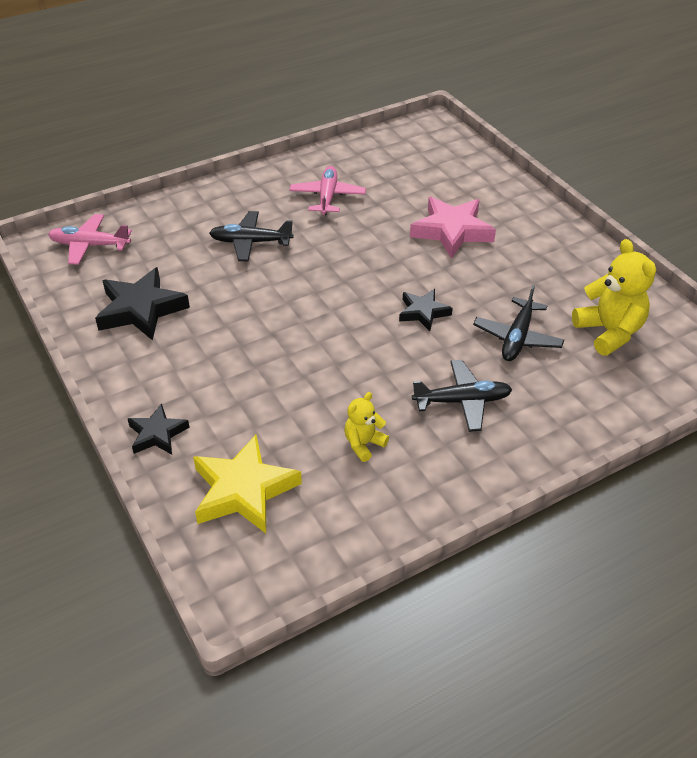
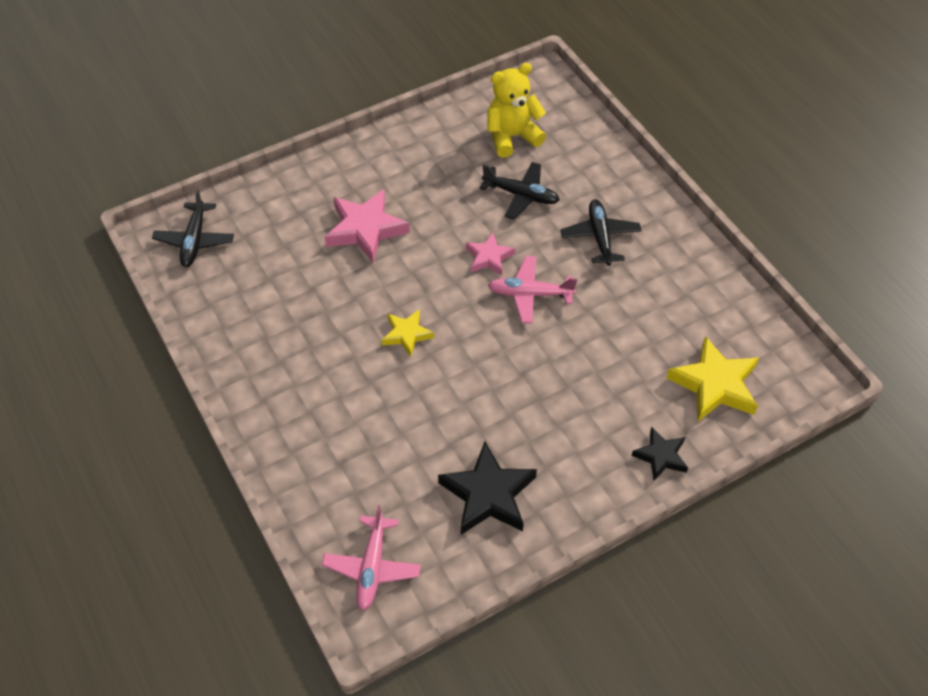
camera: 90 degrees left, 10 degrees up
black plane [209,211,294,262] -> black plane moved to [152,190,234,267]
pink plane [289,166,366,215] -> pink plane moved to [488,256,577,324]
yellow teddy bear [345,392,389,462] -> none
black star [399,289,453,331] -> pink star [466,232,515,276]
none -> yellow star [382,309,434,357]

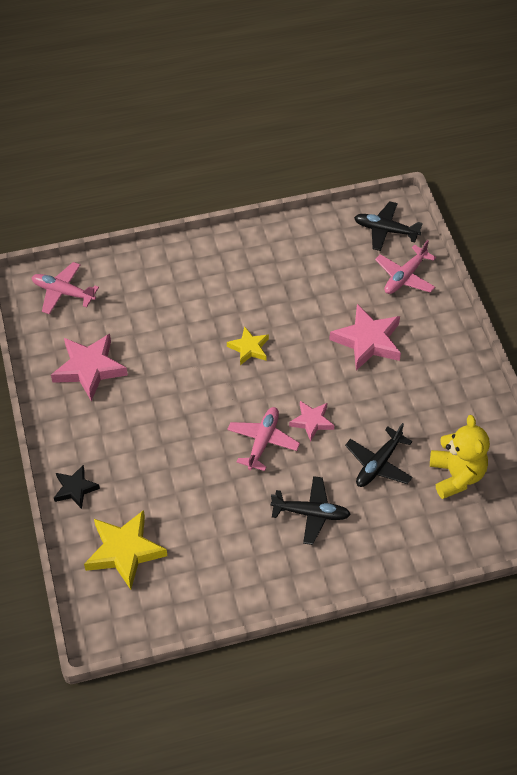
camera: 105 degrees right, 0 degrees up
black star [438,442,537,535] -> pink star [51,334,128,401]
none -> pink plane [375,240,436,294]

